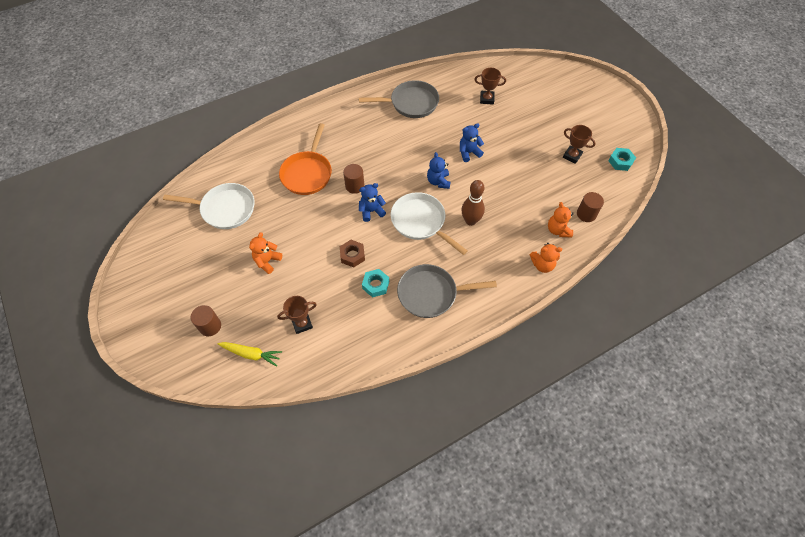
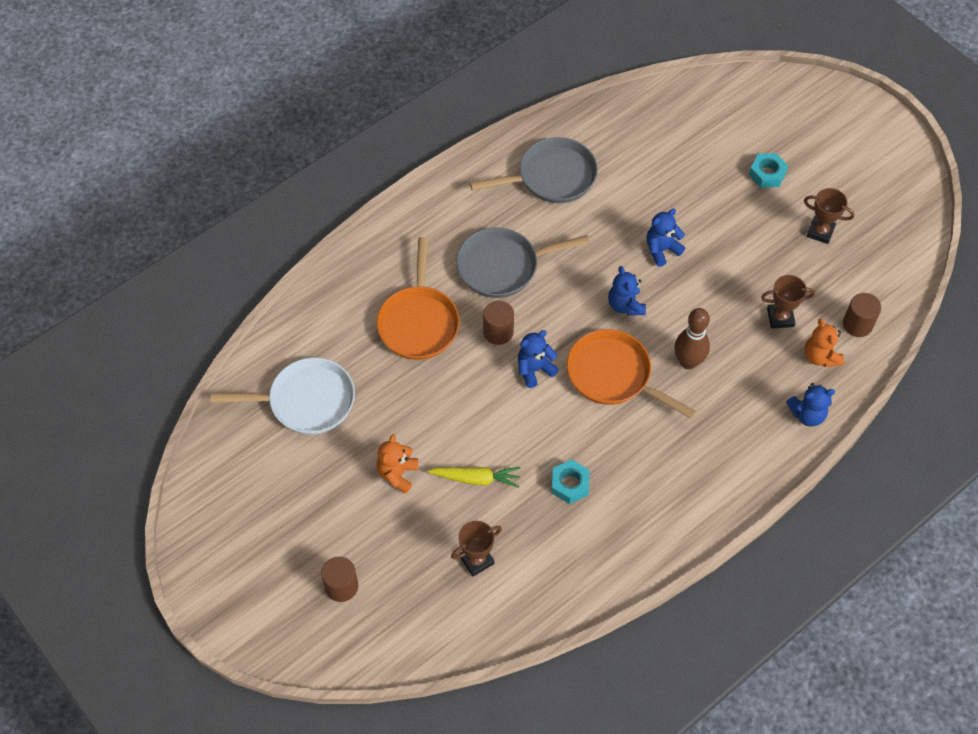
camera: 10 degrees left, 0 degrees up
yellow carrot [218,342,282,367] -> yellow carrot moved to [427,467,521,488]
brown nut [340,240,365,267] -> none
white pan [391,192,468,255] -> orange pan [567,329,696,419]
grey pan [397,264,497,318] -> grey pan moved to [456,228,590,298]
brown trophy [474,68,506,105] -> brown trophy moved to [761,275,815,329]
orange teddy bear [530,243,562,273] -> blue teddy bear [786,383,835,427]
turquoise nut [608,148,636,171] -> turquoise nut moved to [749,153,788,188]

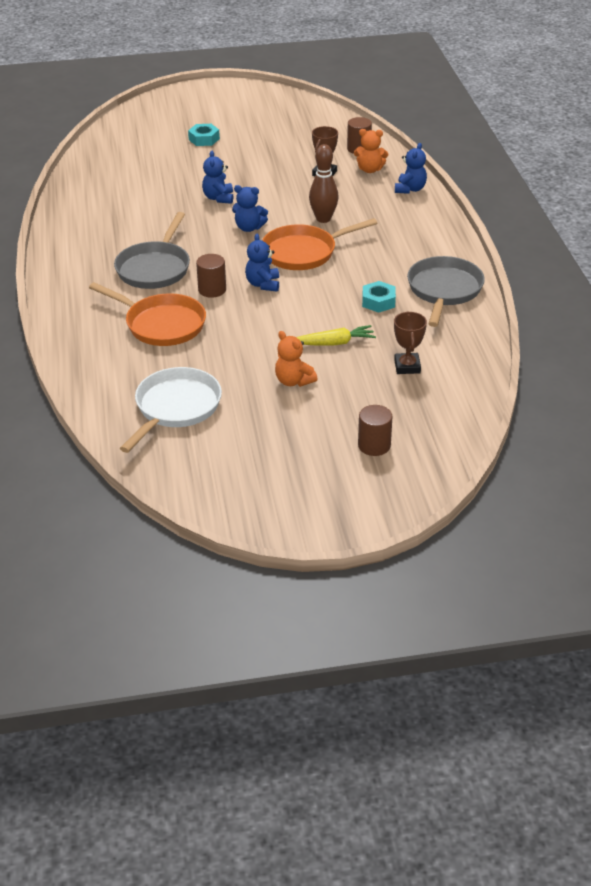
camera: 60 degrees left, 20 degrees down
yellow carrot [427,467,521,488] -> yellow carrot turned 45 degrees clockwise [296,325,376,346]
grey pan [470,137,598,203] -> grey pan moved to [407,256,485,327]
brown trophy [804,188,854,244] -> none

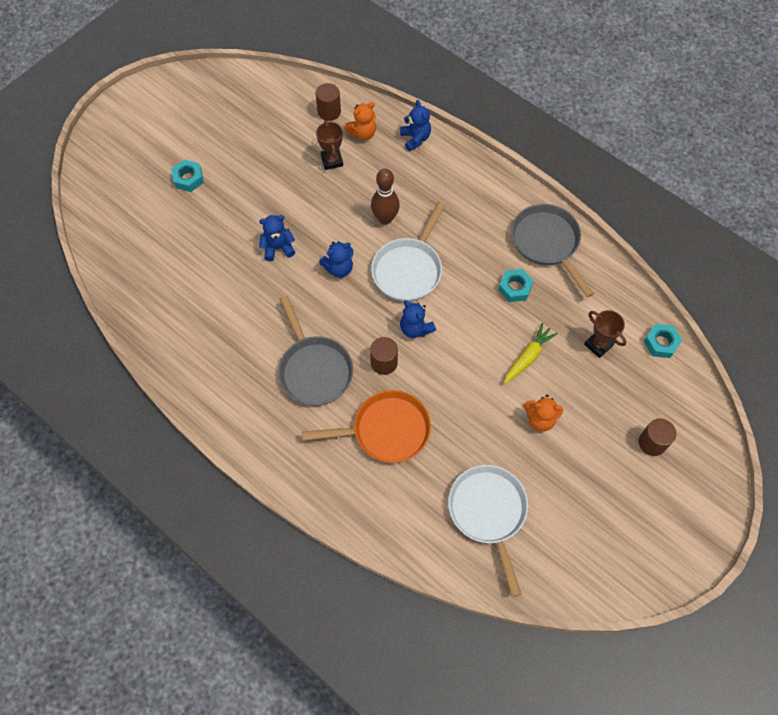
camera: 40 degrees left, 25 degrees up
blue teddy bear [202,151,233,204] -> blue teddy bear turned 120 degrees clockwise [259,215,295,261]
orange pan [262,218,377,270] -> white pan [371,202,445,302]
none -> turquoise nut [643,324,683,358]

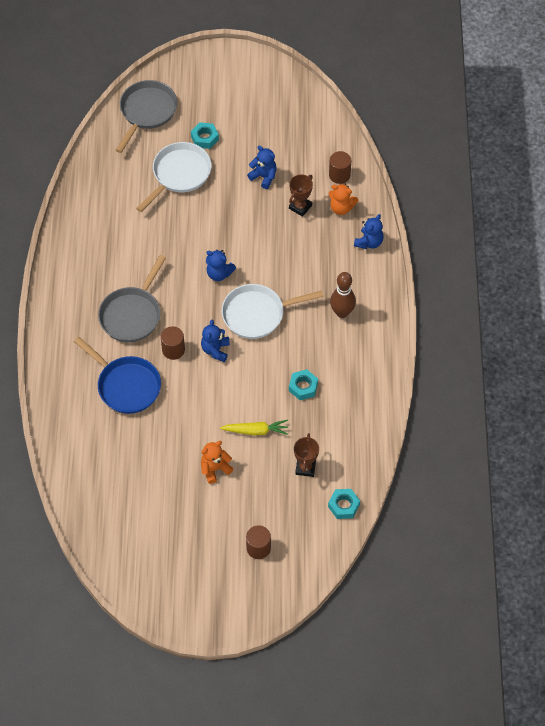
camera: 50 degrees right, 5 degrees down
blue teddy bear [259,215,295,261] -> blue teddy bear moved to [247,146,277,189]
orange pan [302,390,431,463] -> blue pan [74,337,161,414]
brown bowling pin [371,169,400,225] -> brown bowling pin moved to [330,272,356,318]
white pan [448,465,528,597] -> white pan moved to [136,142,212,212]
grey pan [511,204,594,298] -> grey pan moved to [116,80,177,153]
orange teddy bear [523,395,564,432] -> orange teddy bear turned 90 degrees clockwise [201,441,233,484]

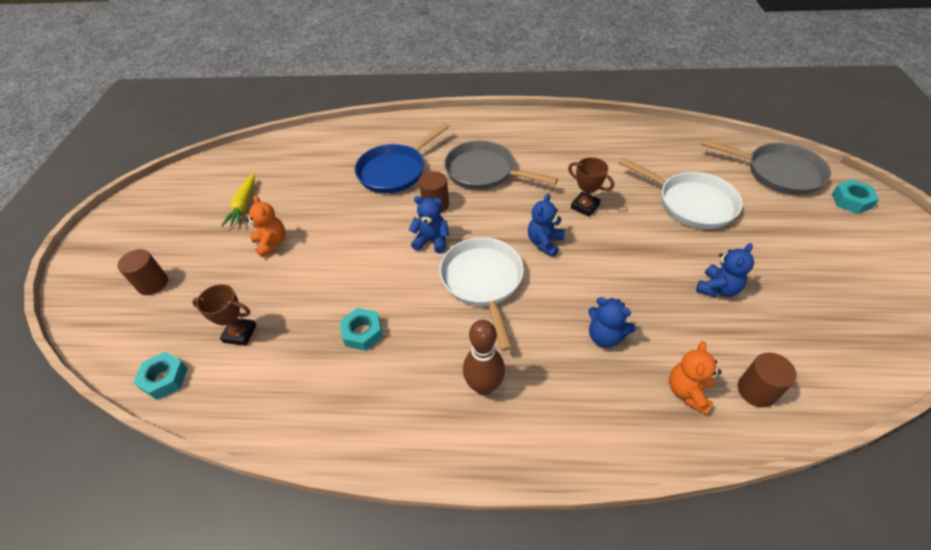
camera: 95 degrees right, 10 degrees down
turquoise nut [191,122,219,149] -> turquoise nut moved to [832,179,879,214]
yellow carrot [220,420,288,435] -> yellow carrot moved to [221,174,255,227]
brown trophy [289,174,313,217] -> brown trophy moved to [568,157,614,217]
blue teddy bear [354,214,384,249] -> blue teddy bear moved to [588,297,636,348]

